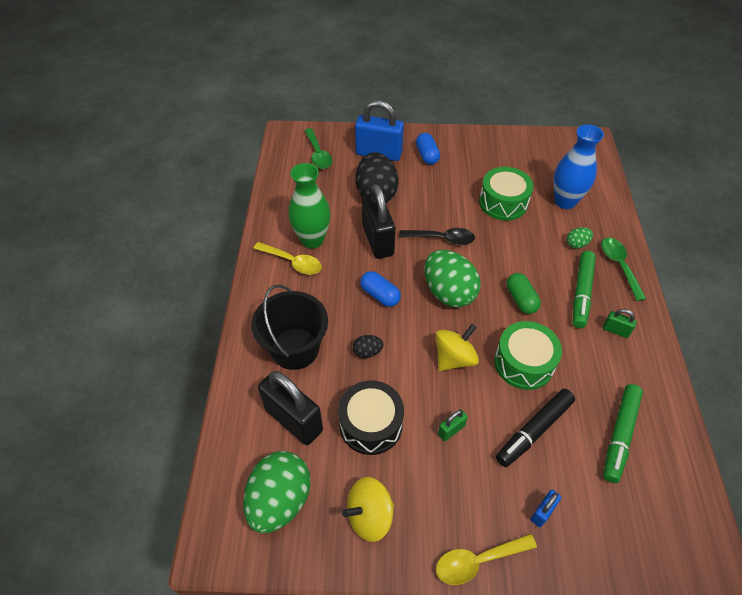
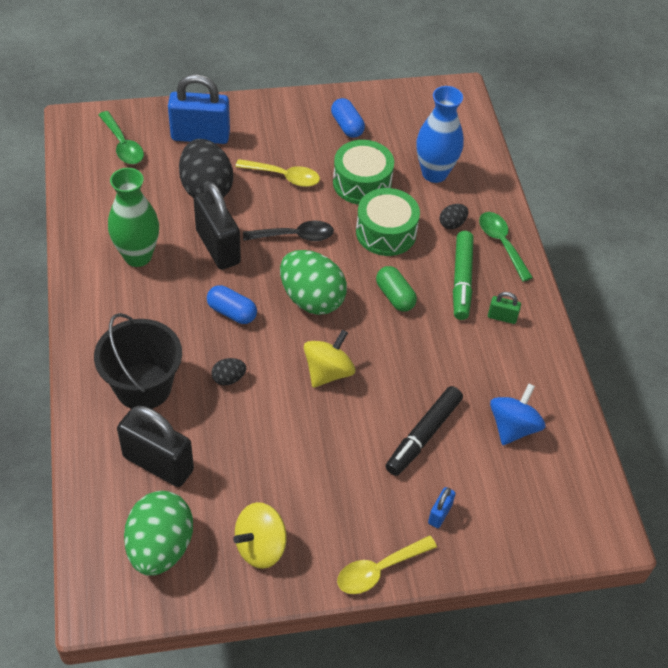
camera: 15 degrees left, 0 degrees up
yellow spoon [253,242,322,275] -> yellow spoon moved to [235,159,320,187]
black drum [338,380,404,455] -> none
blue capsule [416,133,440,165] -> blue capsule moved to [331,98,365,138]
green padlock [438,409,468,441] -> none
green drum [494,321,562,390] -> green drum moved to [356,188,420,256]
green egg [567,227,593,249] -> black egg [440,204,468,229]
green marker [603,384,643,483] -> blue spinning top [490,384,545,445]

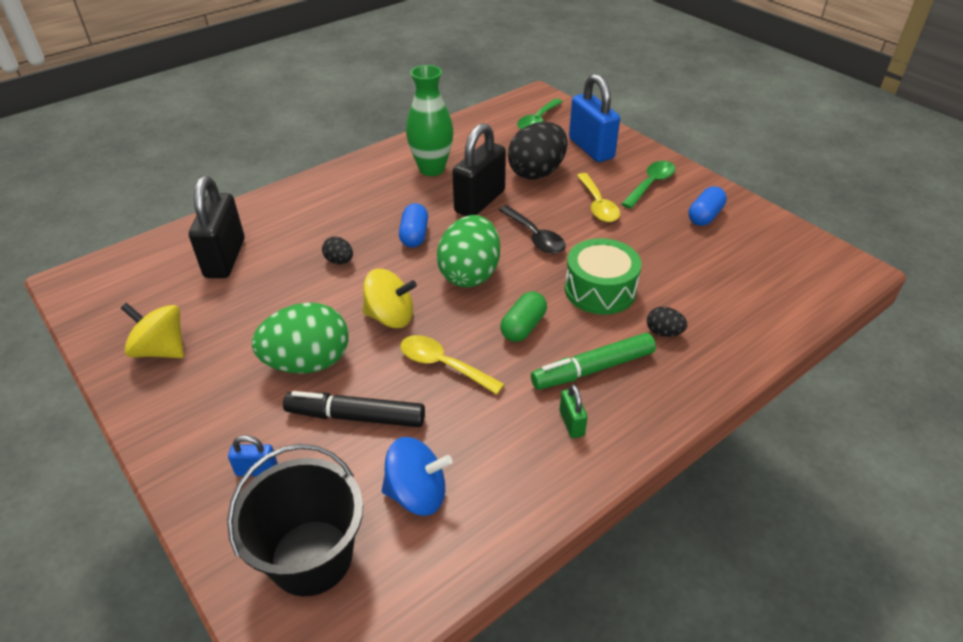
camera: 65 degrees right, 10 degrees down
black bucket [94,313,182,409] -> black bucket moved to [227,444,363,596]
green egg [124,491,193,576] -> green egg moved to [252,302,349,373]
green drum [333,140,394,205] -> none
yellow spoon [337,535,437,594] -> yellow spoon moved to [400,335,505,395]
blue vase [416,86,464,183] -> none
green spoon [479,212,533,282] -> green spoon moved to [621,161,676,209]

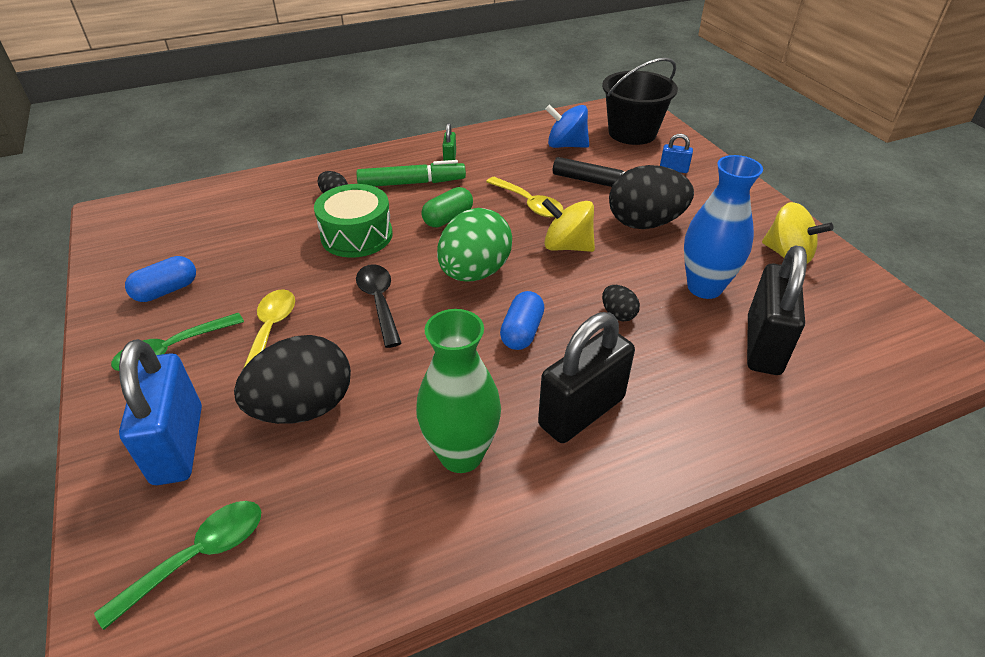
camera: 165 degrees left, 0 degrees up
green egg [252,302,349,373] -> black egg [609,165,694,229]
black padlock [452,123,506,216] -> black padlock moved to [538,312,635,443]
none -> blue vase [684,155,763,299]

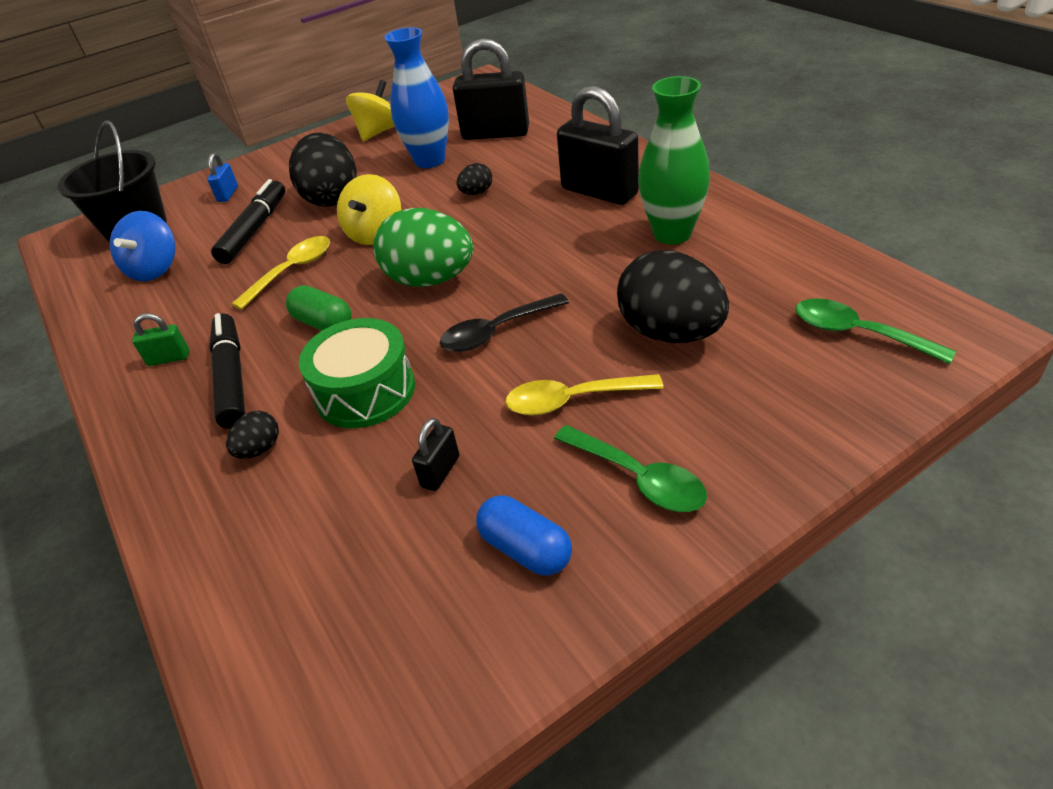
camera: 95 degrees left, 0 degrees up
blue padlock [119,339,202,485] -> none
green marker [356,160,466,186] -> black marker [209,313,245,429]
blue capsule [500,291,544,350] -> none
none -> black padlock [412,418,460,491]

